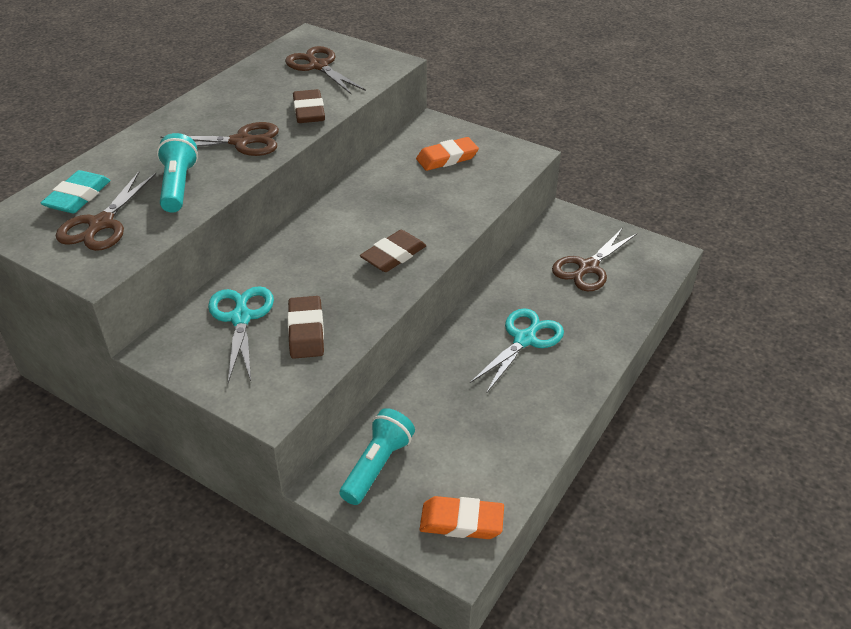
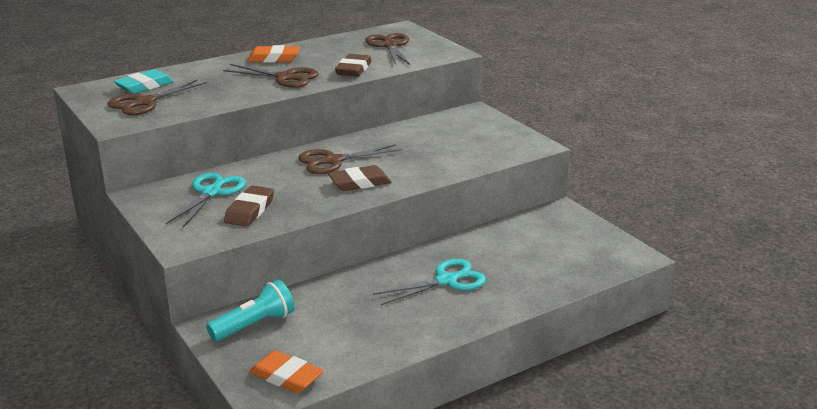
camera: 25 degrees right, 15 degrees down
turquoise flashlight [157,133,198,213] -> none
orange eraser [416,137,479,171] -> orange eraser moved to [247,45,300,63]
brown scissors [552,228,637,291] -> brown scissors moved to [298,144,402,174]

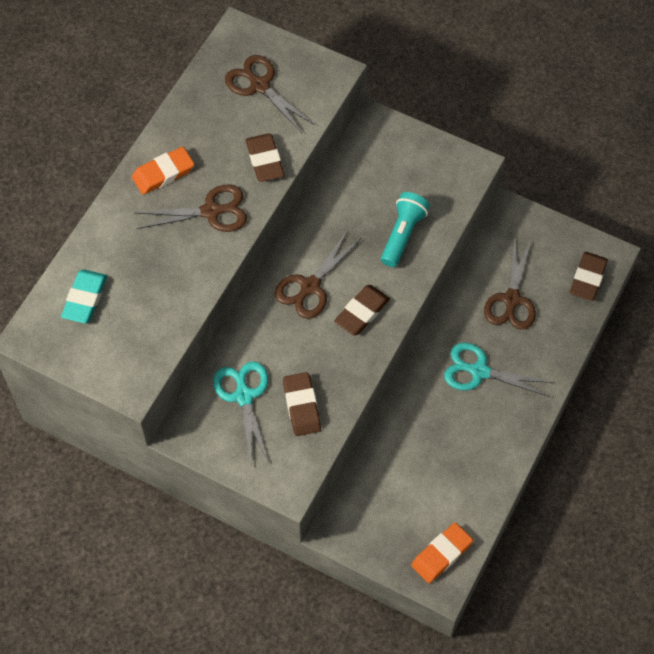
camera: 30 degrees left, 35 degrees up
brown scissors [107,80,207,115] -> brown scissors moved to [484,239,536,330]
turquoise flashlight [206,279,295,341] -> turquoise flashlight moved to [381,192,430,267]
orange eraser [249,350,324,393] -> orange eraser turned 45 degrees counterclockwise [411,523,473,583]
turquoise scissors [373,259,486,305] -> turquoise scissors turned 105 degrees counterclockwise [444,343,553,397]
none -> brown eraser [570,252,608,301]

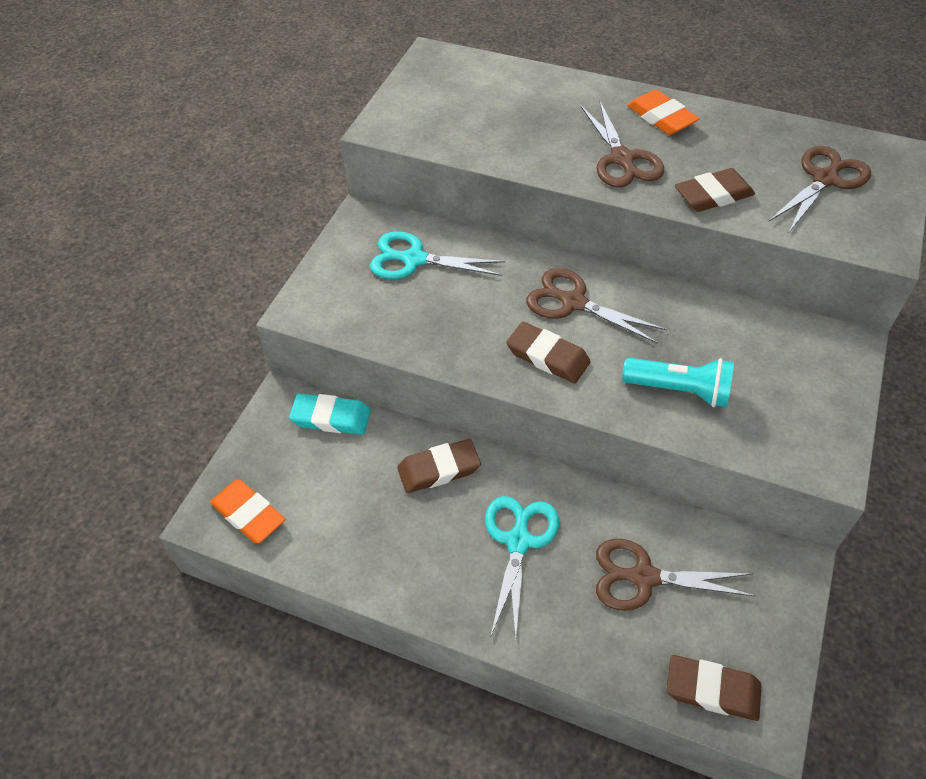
camera: 85 degrees right, 10 degrees down
turquoise eraser [61,269,107,323] -> turquoise eraser moved to [289,393,371,435]
turquoise scissors [213,361,269,464] -> turquoise scissors turned 150 degrees counterclockwise [370,231,506,279]
brown eraser [283,372,321,436] -> brown eraser moved to [397,439,481,493]

